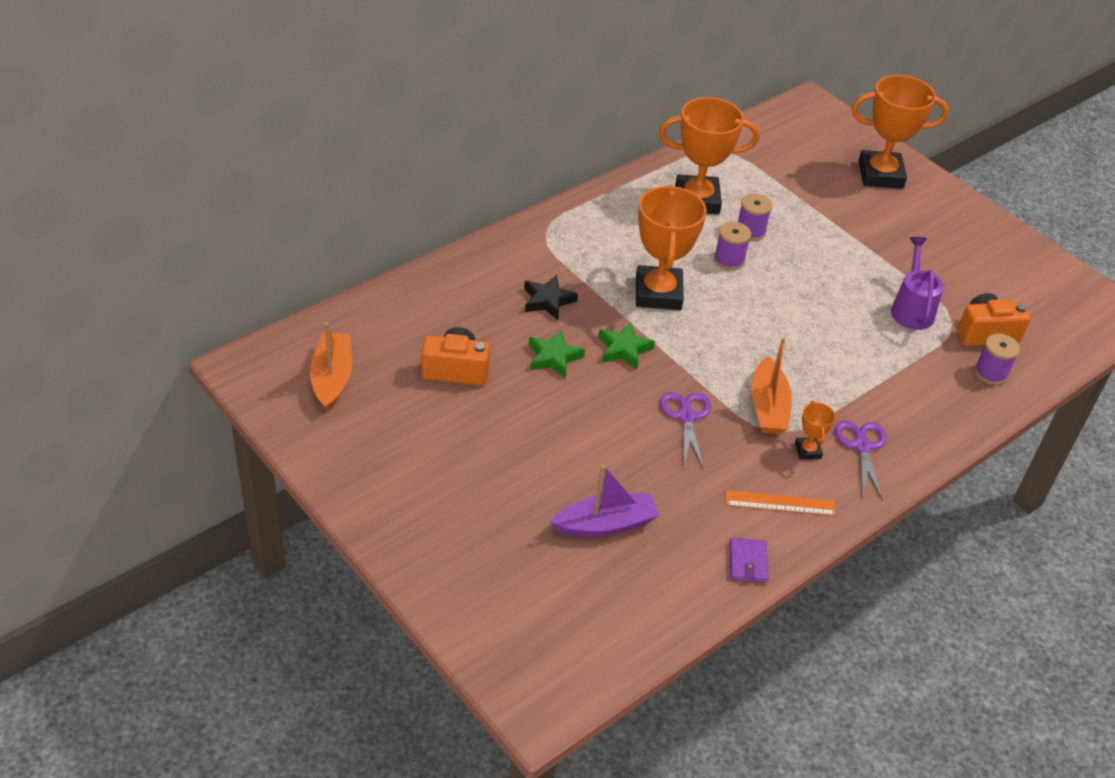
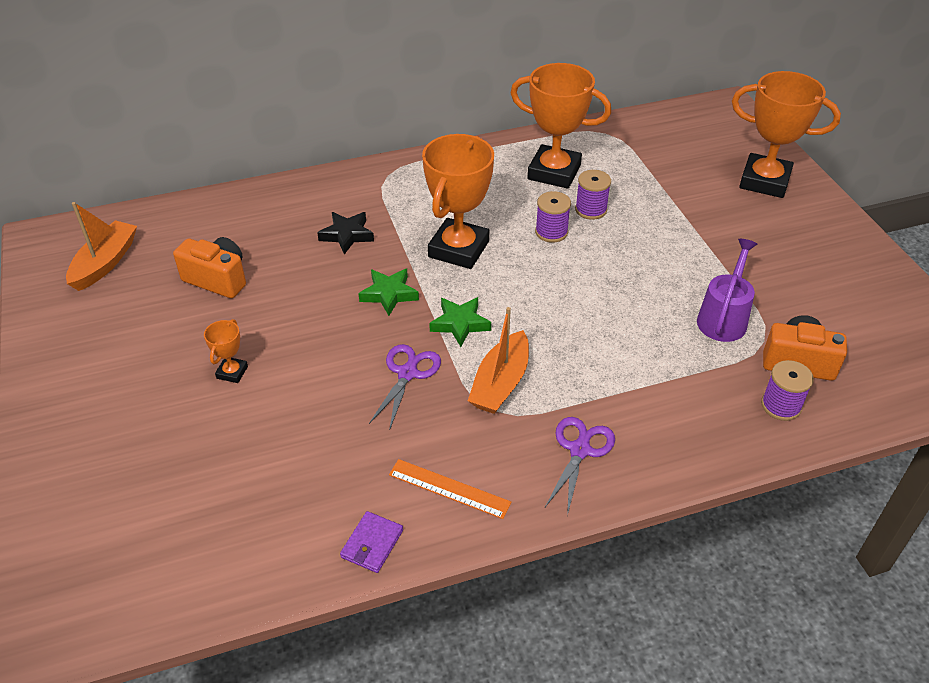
camera: 25 degrees right, 0 degrees up
green star [529,330,585,378] -> green star moved to [429,297,491,347]
purple boat [550,465,659,537] -> none
orange trophy [795,401,836,459] -> orange trophy moved to [204,319,248,383]

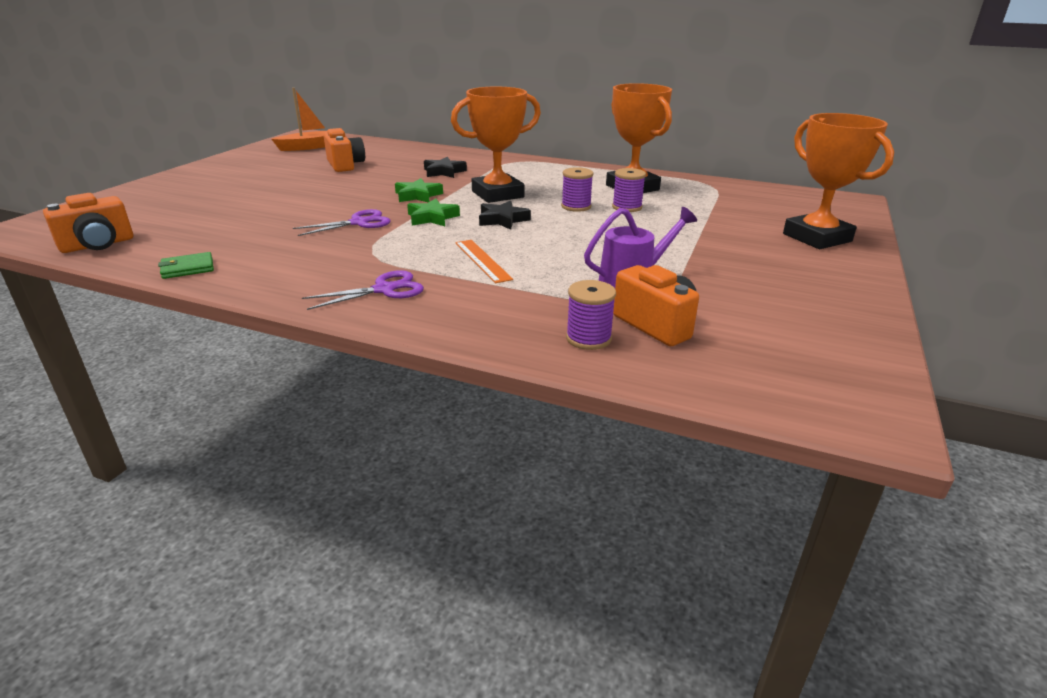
camera: 40 degrees right, 15 degrees down
orange trophy [204,319,248,383] -> none
purple wallet [340,511,403,573] -> green wallet [158,252,214,279]
orange ruler [389,459,511,519] -> orange ruler moved to [455,240,513,283]
orange boat [468,307,529,414] -> none
none -> orange camera [43,193,133,253]
none -> black star [479,201,531,230]

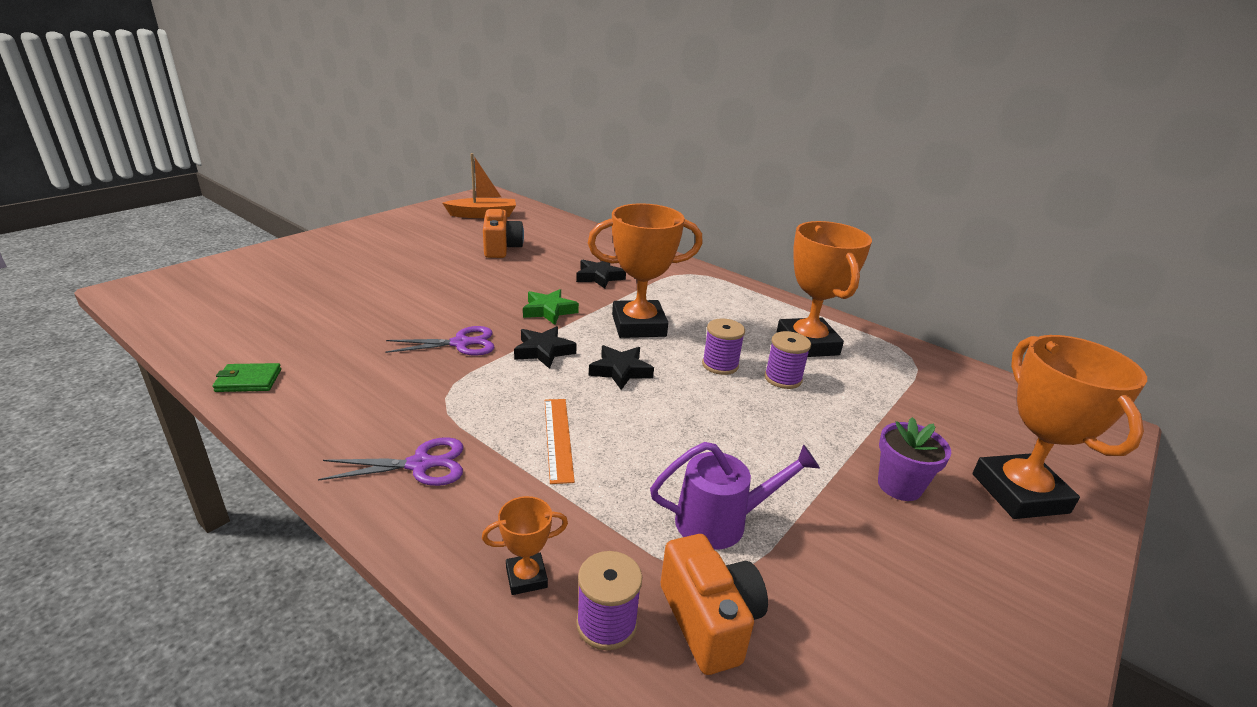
camera: 15 degrees right, 0 degrees up
orange camera [43,193,133,253] -> none
green star [407,198,460,226] -> black star [514,326,577,369]
none -> orange trophy [482,496,568,595]
none -> purple flower pot [878,417,951,501]

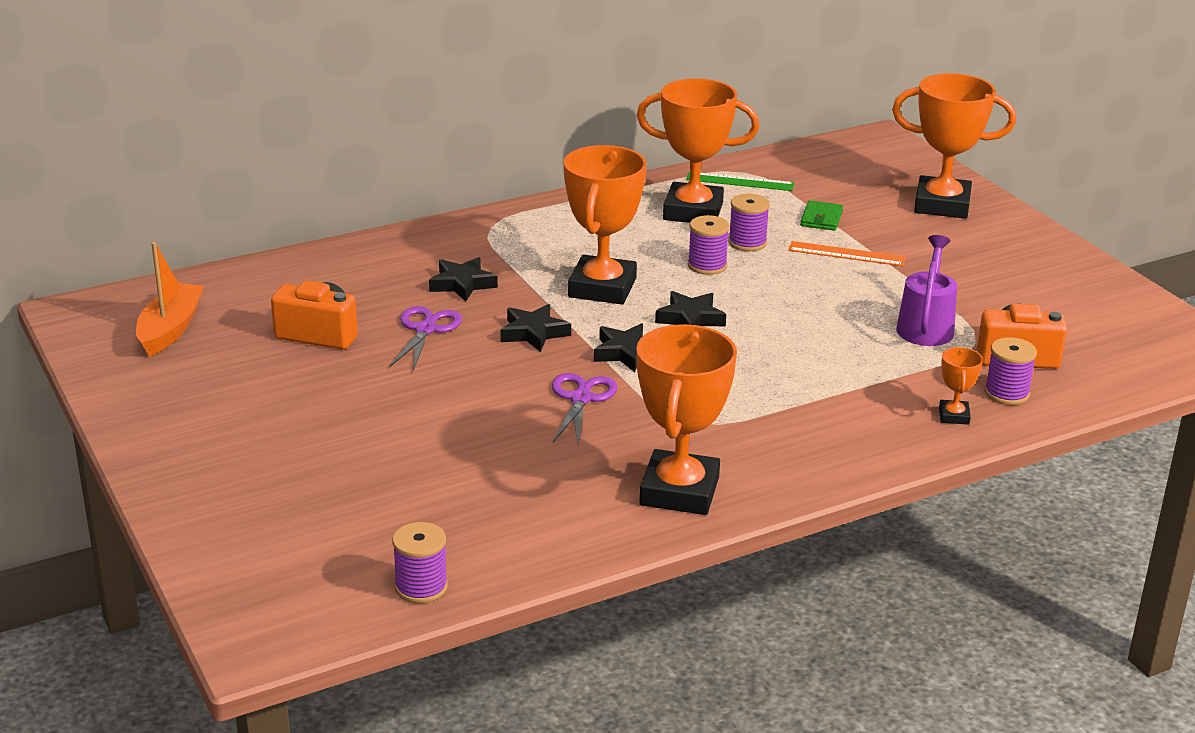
camera: 65 degrees left, 0 degrees up
green wallet [212,363,281,392] -> green wallet moved to [800,200,843,231]
purple scissors [318,437,463,486] -> purple scissors moved to [389,306,462,370]
green star [523,289,579,325] -> black star [500,304,571,352]
orange ruler [545,399,575,484] -> orange ruler moved to [789,241,906,266]
purple flower pot [878,417,951,501] -> none
none -> purple spool [392,522,448,603]
none -> orange trophy [636,324,737,515]
none -> green ruler [686,172,794,191]

